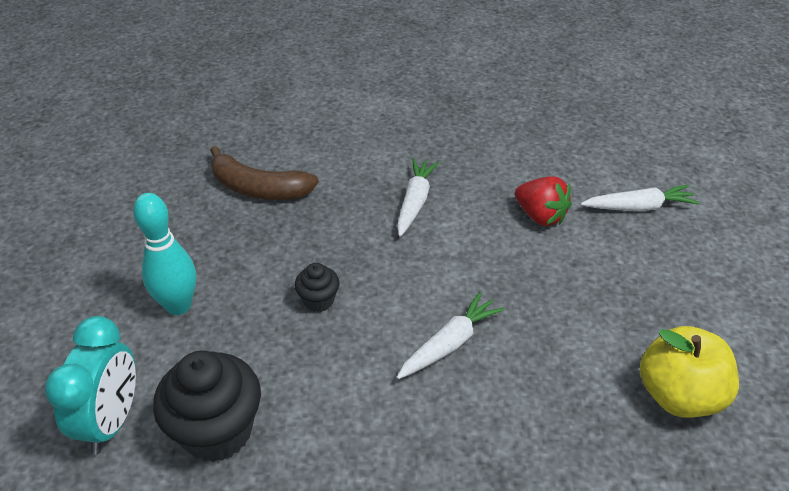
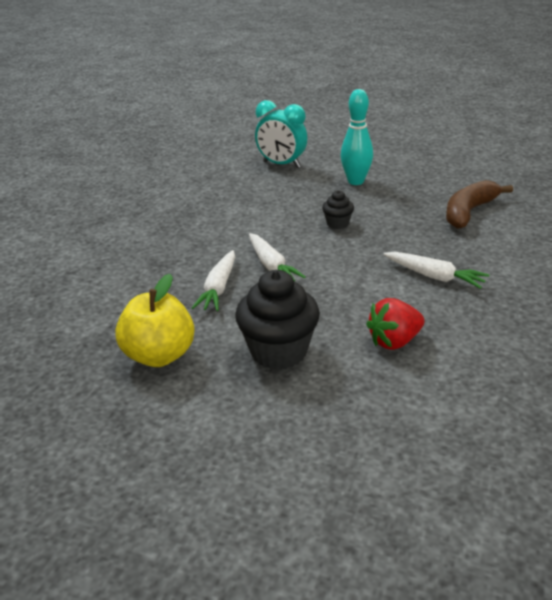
camera: 110 degrees right, 10 degrees down
black cupcake [153,350,261,462] -> black cupcake moved to [235,270,320,370]
white carrot [581,185,699,211] -> white carrot moved to [192,250,235,311]

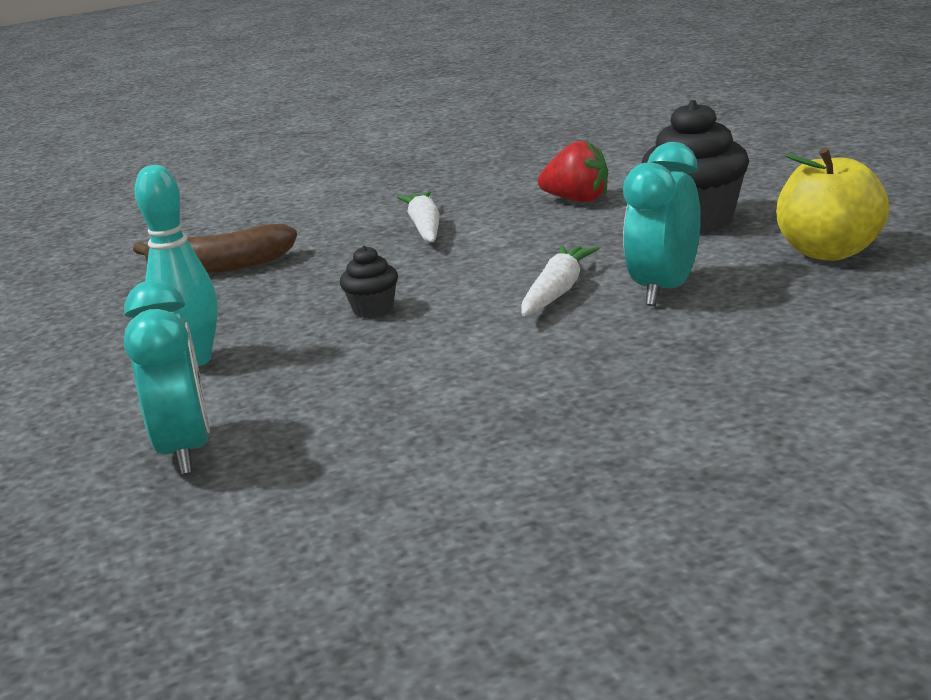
camera: 130 degrees left, 10 degrees down
white carrot [192,250,235,311] -> turquoise clock [623,142,701,306]

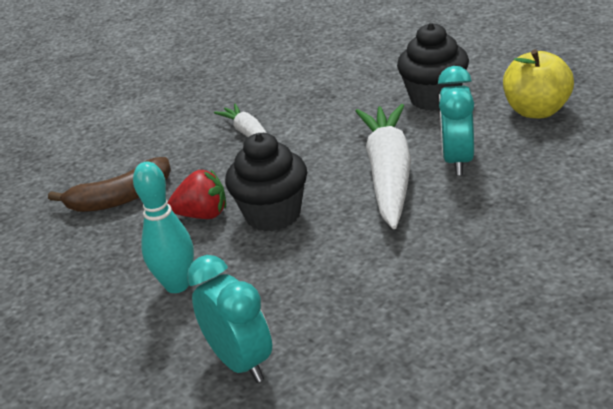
camera: 20 degrees left, 10 degrees up
black cupcake [340,246,398,318] -> black cupcake [225,133,307,231], size x1.98
white carrot [521,245,600,316] -> white carrot [355,104,411,229], size x1.83
red strawberry [538,140,608,202] -> red strawberry moved to [168,169,226,219]

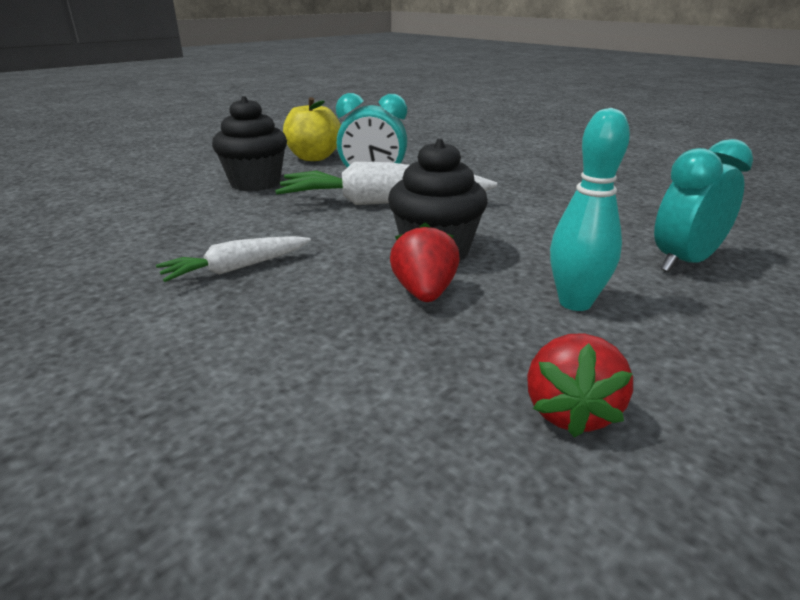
camera: 95 degrees left, 5 degrees down
brown banana [48,157,171,212] -> none
none -> red strawberry [527,333,633,438]

